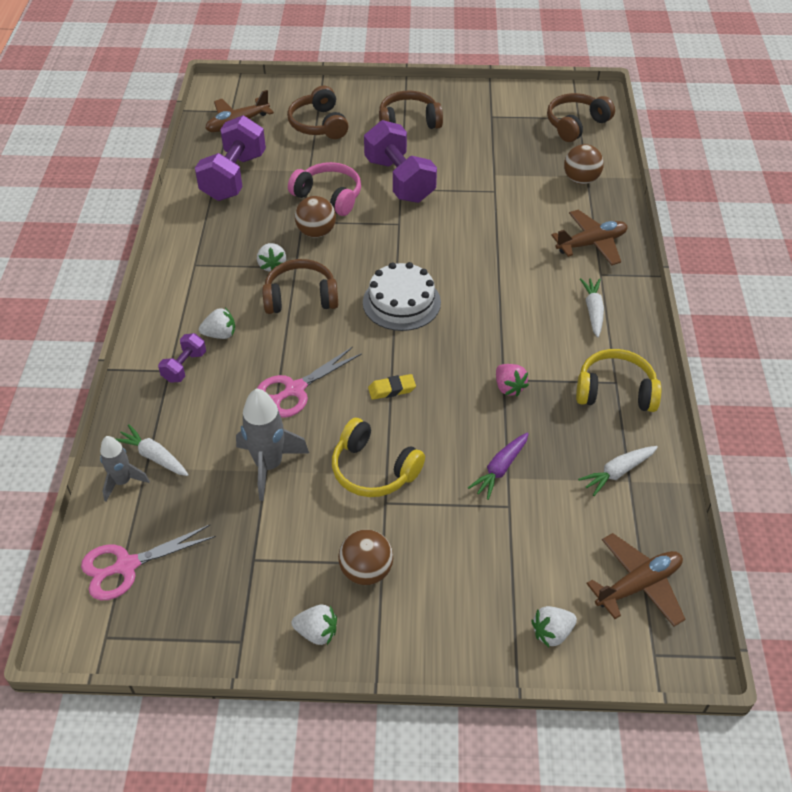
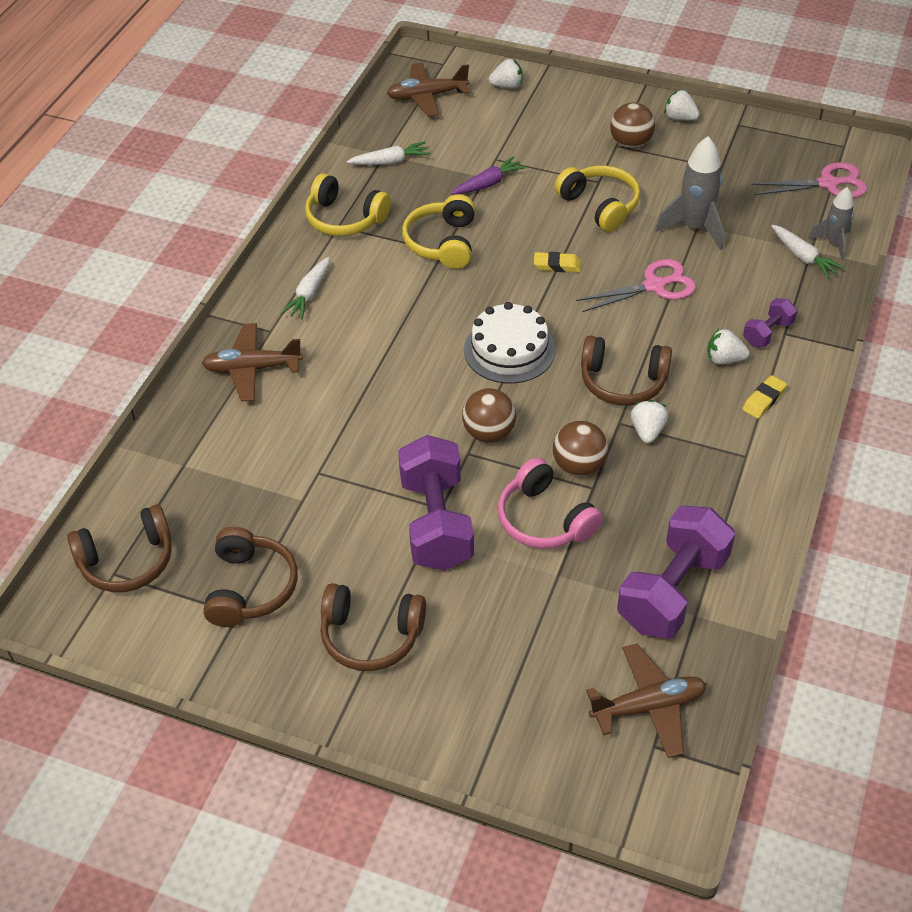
camera: 160 degrees left, 0 degrees up
brown headphones [287,86,349,139] -> brown headphones moved to [203,527,298,627]
pink strawberry [496,364,529,396] -> yellow headphones [402,194,475,269]
brown ball [564,144,604,184] -> brown ball moved to [462,388,516,443]
none -> yellow eraser [742,375,787,419]

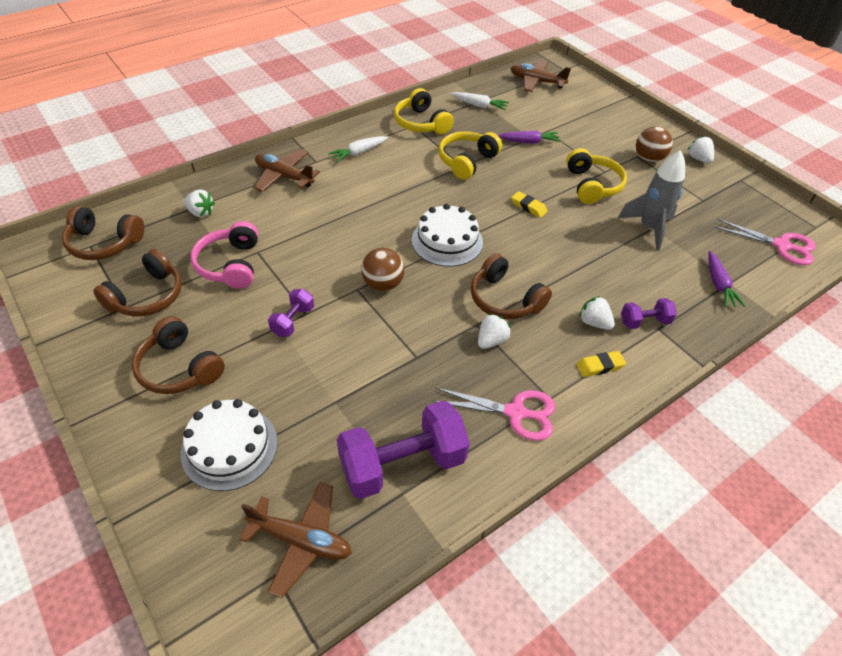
camera: 30 degrees right, 0 degrees up
purple dumbbell [398,435,474,571] -> purple dumbbell [268,289,314,337], size x0.49
white strawberry [489,59,523,89] -> white strawberry moved to [183,190,215,217]
pink headphones [498,458,603,549] -> pink headphones moved to [191,221,258,289]
brown ball [553,421,608,476] -> none
pink scissors [576,259,696,312] -> pink scissors moved to [432,388,555,441]
white carrot [772,225,844,278] -> purple carrot [708,251,745,307]
grey rocket [808,187,854,260] -> none
none -> white cake [181,399,278,491]

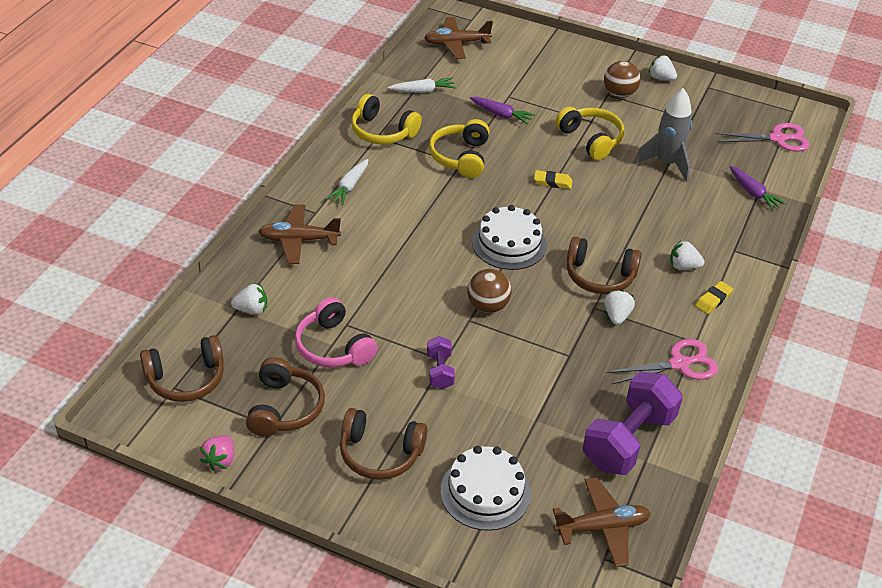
camera: 30 degrees left, 5 degrees down
purple carrot [498,130,560,144] -> purple carrot turned 60 degrees clockwise [470,97,535,125]
purple dumbbell [621,298,677,329] -> none
none -> pink strawberry [200,435,234,471]

